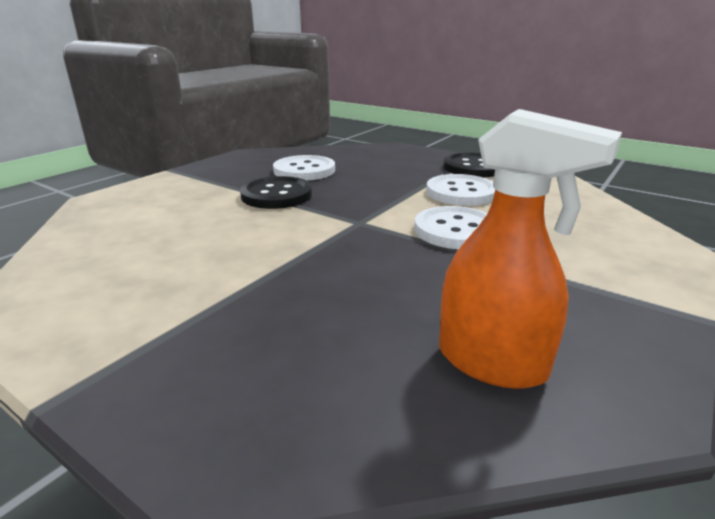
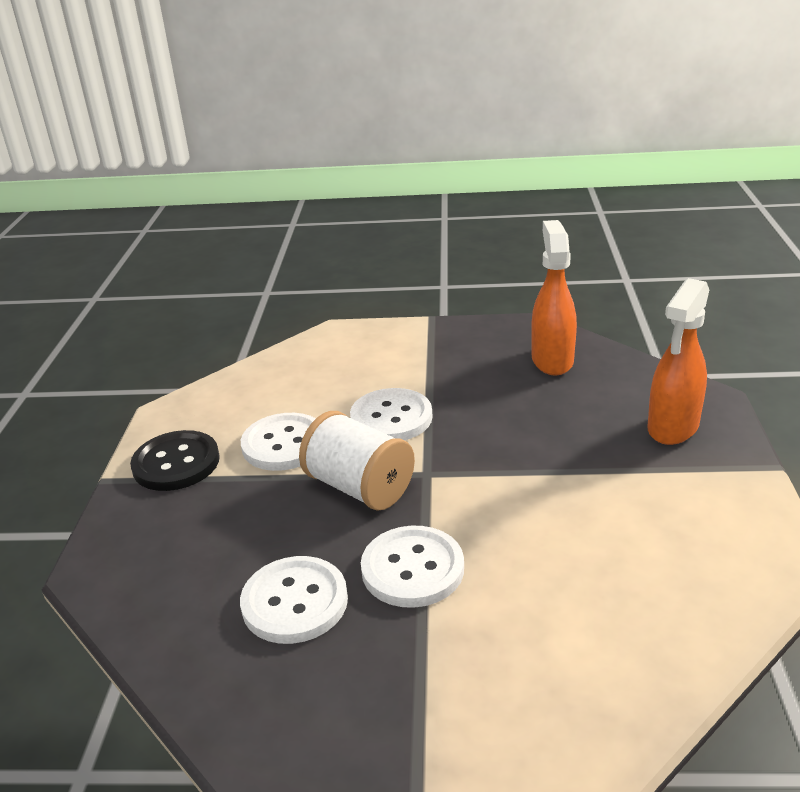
camera: 120 degrees left, 5 degrees up
black button [240,176,312,209] -> white button [361,526,464,608]
none -> white spool [299,411,415,510]
none -> orange spray bottle [648,278,709,445]

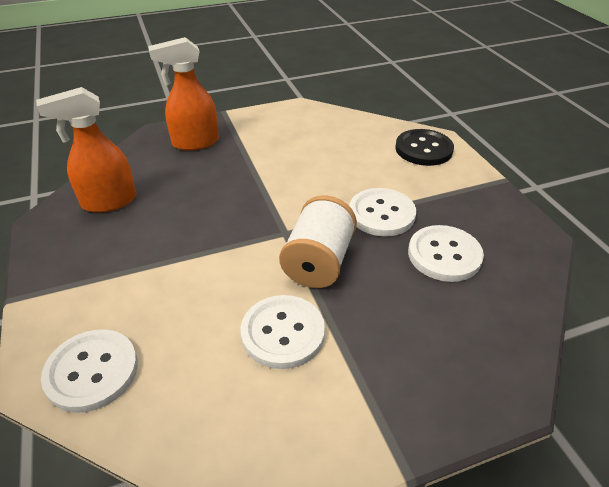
camera: 115 degrees left, 10 degrees up
black button [130,430,220,491] -> black button moved to [395,129,454,166]
white button [350,388,433,440] -> white button moved to [41,329,138,413]
orange spray bottle [648,278,709,445] -> orange spray bottle turned 150 degrees clockwise [148,37,219,151]

